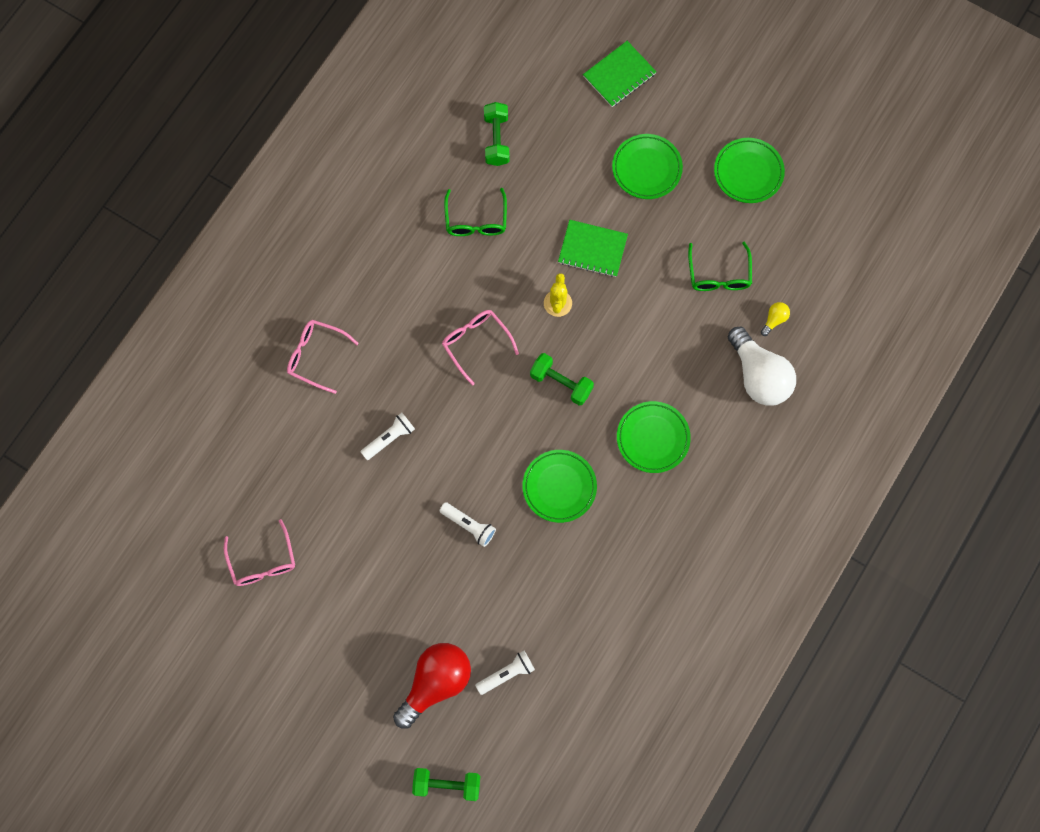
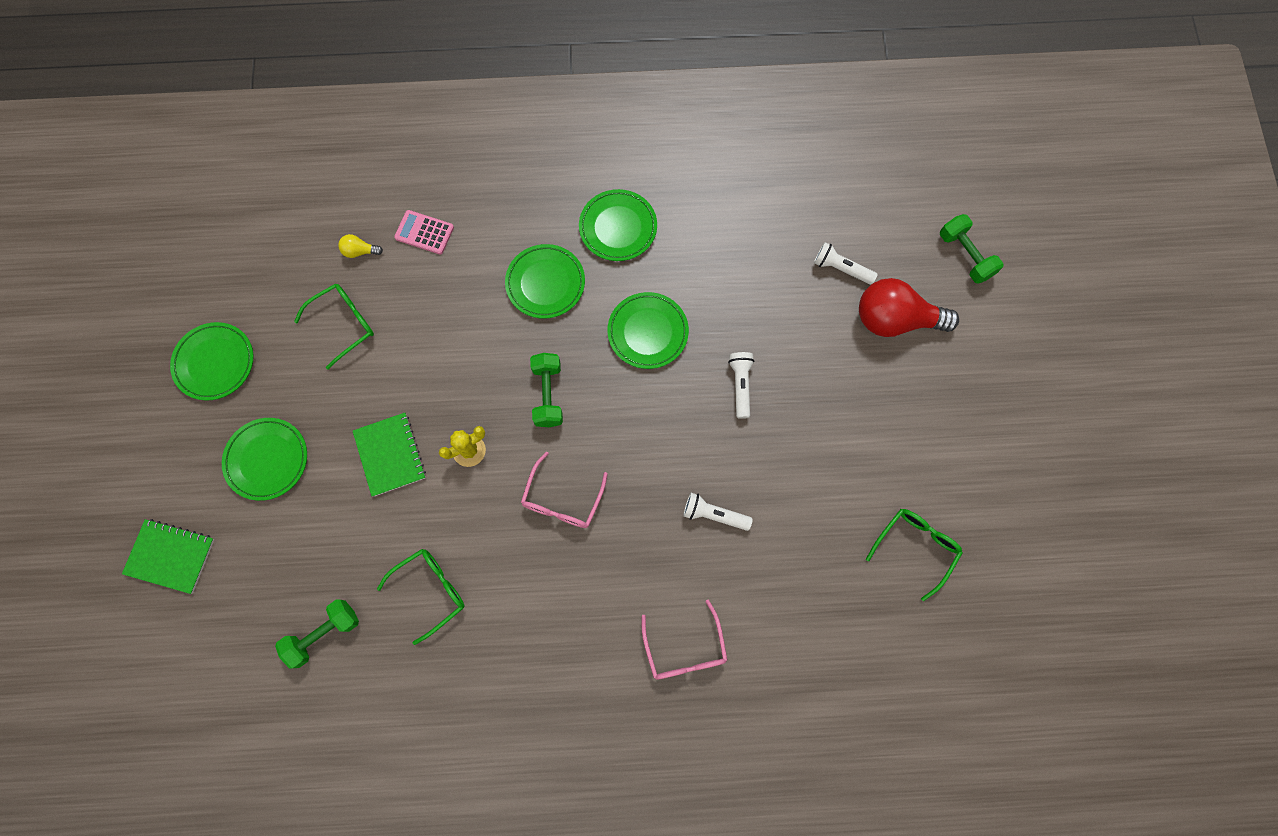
camera: 125 degrees left, 0 degrees up
pink glasses [224,519,295,586] -> green glasses [866,509,963,601]
white light bulb [728,327,796,406] -> pink calculator [394,210,454,254]
none -> green plate [579,189,657,261]

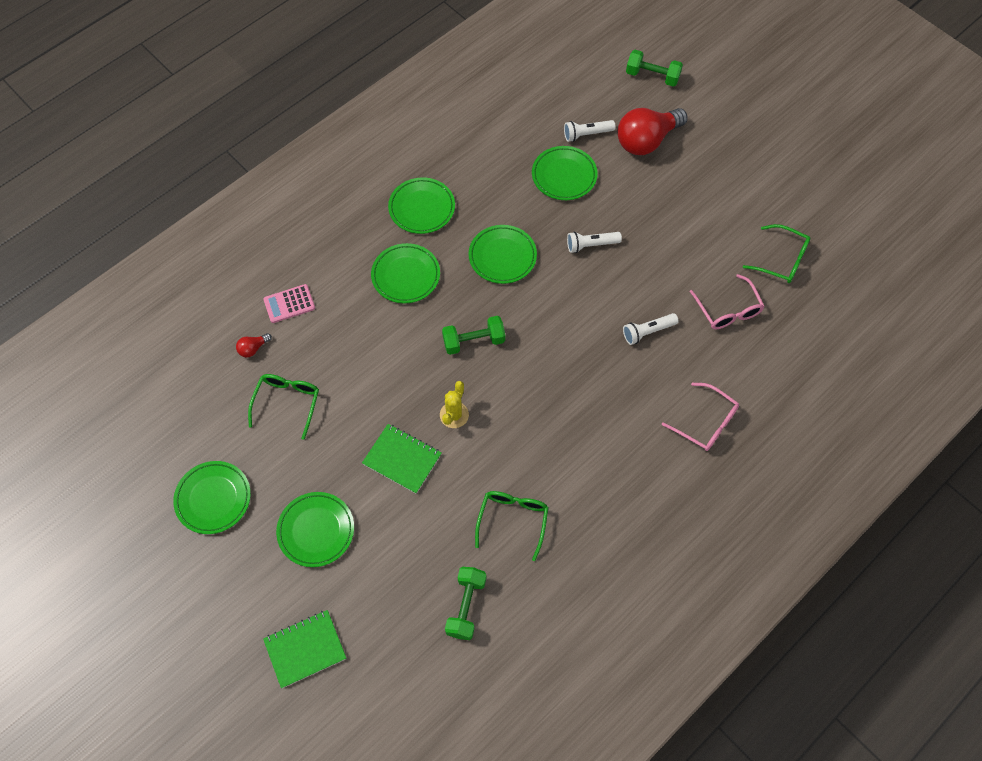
camera: 40 degrees left, 10 degrees down
yellow light bulb [338,234,383,258] -> red light bulb [236,333,272,358]
pink glasses [521,452,608,528] -> pink glasses moved to [690,274,765,329]
green dumbbell [530,353,563,427] -> green dumbbell turned 60 degrees counterclockwise [442,316,505,355]
white flashlight [728,352,754,419] -> white flashlight turned 60 degrees counterclockwise [567,231,622,253]
green glasses [866,509,963,601] -> green glasses turned 120 degrees clockwise [743,224,810,283]
none -> green plate [532,146,598,200]

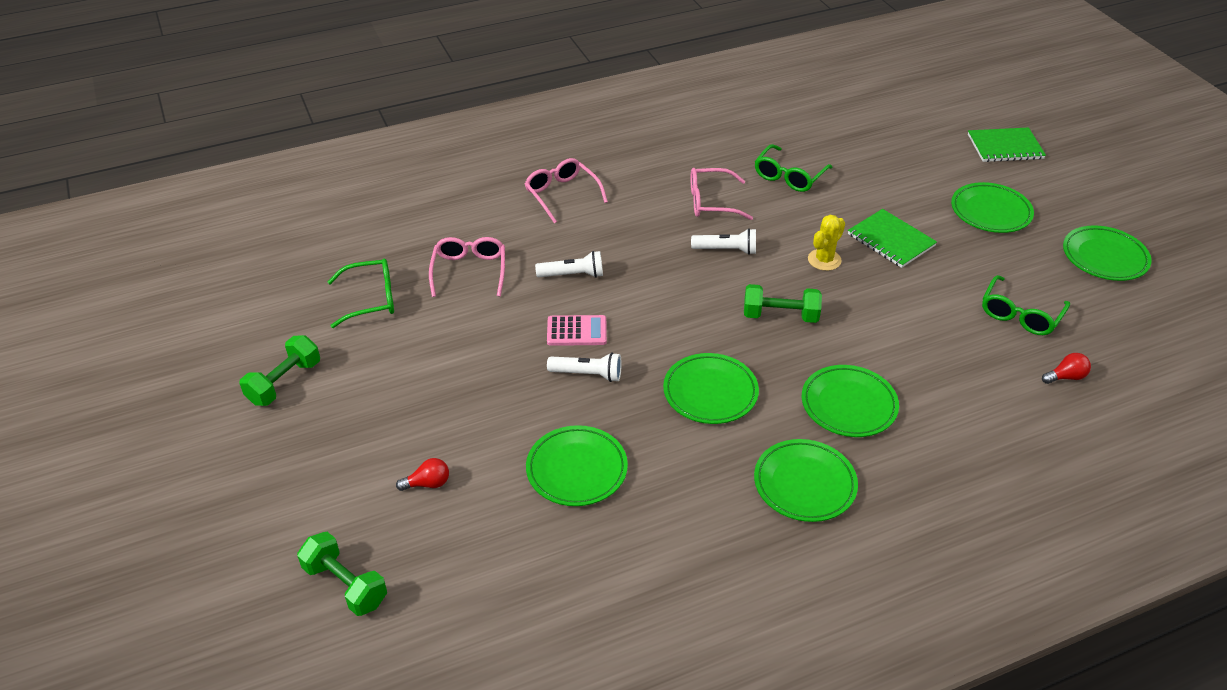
camera: 160 degrees left, 20 degrees down
pink calculator [263,284,315,323] -> pink calculator moved to [547,315,607,346]
green dumbbell [445,567,486,640] -> green dumbbell moved to [239,335,320,406]
white flashlight [564,120,616,142] -> white flashlight moved to [691,228,756,255]
red light bulb [617,108,688,155] -> red light bulb [396,458,449,491], size x0.41
green glasses [743,224,810,283] -> green glasses turned 120 degrees clockwise [328,259,394,328]
none -> pink glasses [691,168,753,220]

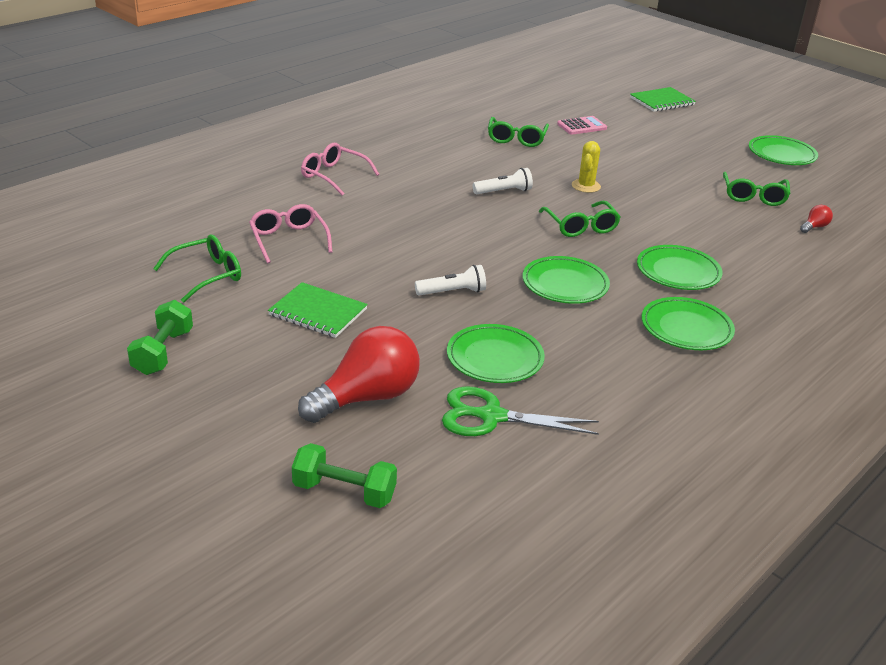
camera: 25 degrees left, 10 degrees down
red light bulb [396,458,449,491] -> red light bulb [298,326,420,423], size x2.41
white flashlight [535,251,603,278] -> none
pink calculator [547,315,607,346] -> pink calculator moved to [557,116,607,135]
pink glasses [691,168,753,220] -> none
green dumbbell [744,284,822,323] -> green glasses [539,201,620,237]
green notebook [848,209,937,268] -> green notebook moved to [268,282,368,338]
green plate [951,182,1034,233] -> none
none -> green scissors [442,386,599,436]

